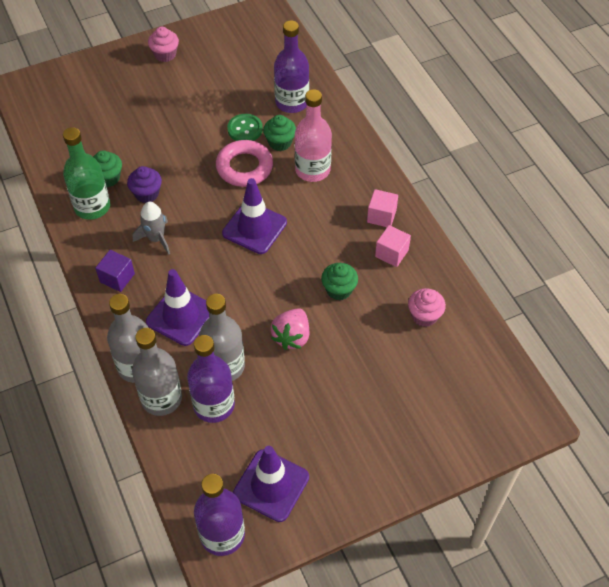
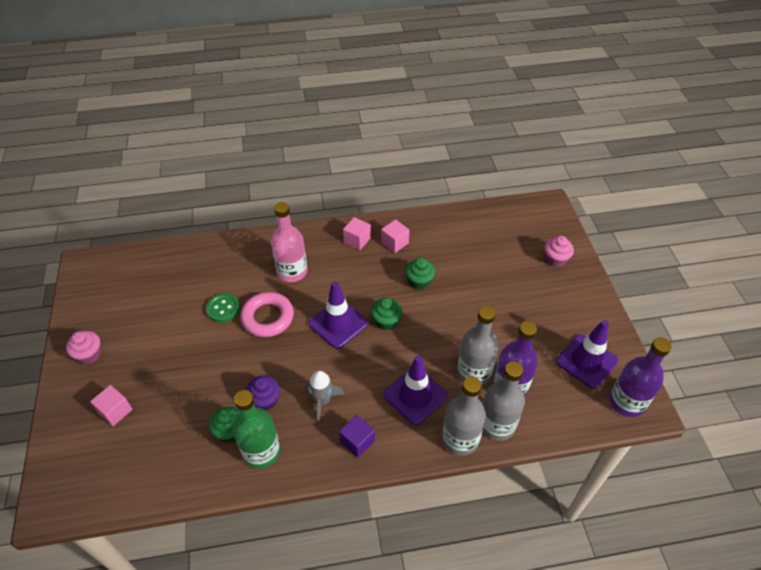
camera: 75 degrees left, 5 degrees down
green cupcake [263,115,296,151] -> green cupcake moved to [371,298,402,330]
pink strawberry [271,308,309,350] -> none
purple bottle [274,20,309,113] -> none
pink cupcake [408,288,446,327] -> pink cupcake moved to [544,236,574,267]
none -> pink cube [90,385,133,426]

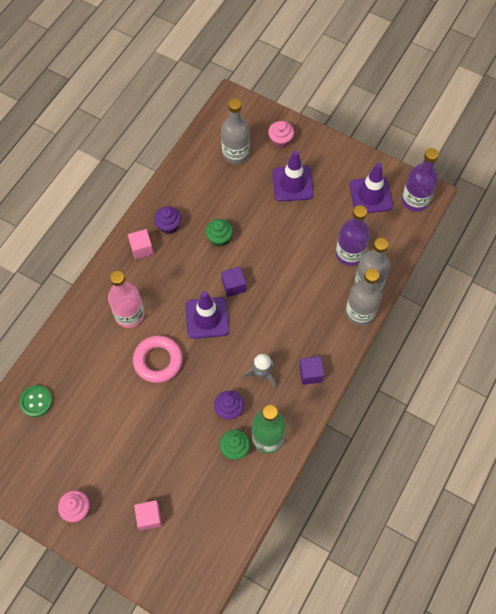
camera: 50 degrees left, 15 degrees up
green button [206,293,240,322] -> green button moved to [19,385,53,417]
green cupcake [371,298,402,330] -> purple cube [221,267,246,297]
pink cube [381,219,410,253] -> purple cupcake [154,206,181,234]
purple traffic cone [383,355,447,425] -> purple traffic cone moved to [272,150,314,201]
grey bottle [457,306,499,385] -> grey bottle moved to [221,99,250,164]

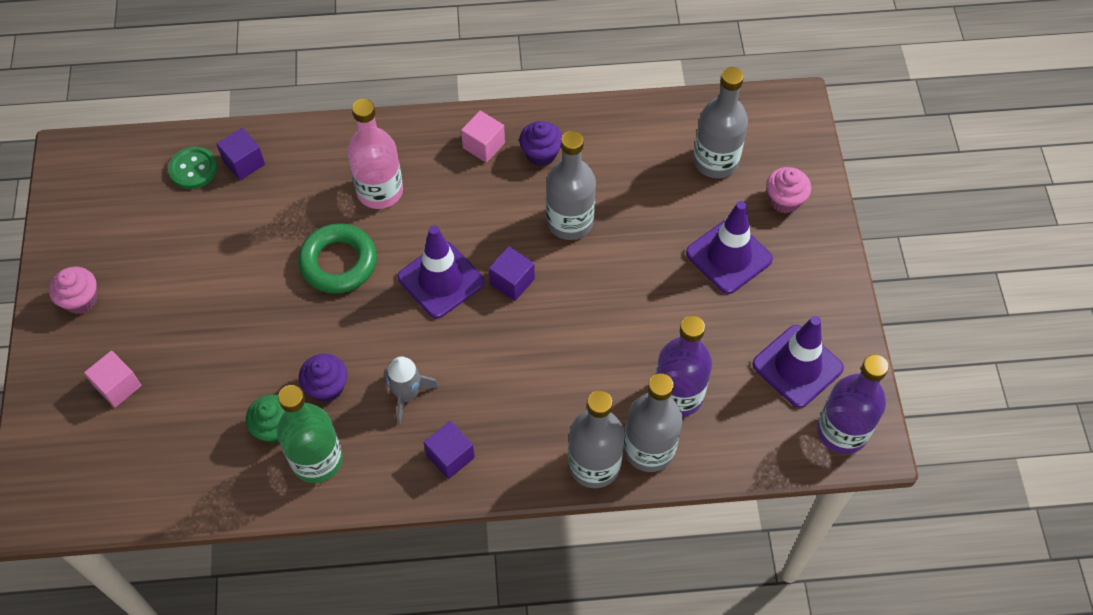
camera: 55 degrees right, 5 degrees down
pink ring [133,335,183,383] -> green ring [298,223,377,294]
green cupcake [205,219,233,247] -> grey bottle [546,131,596,240]
none -> purple cube [216,128,265,180]

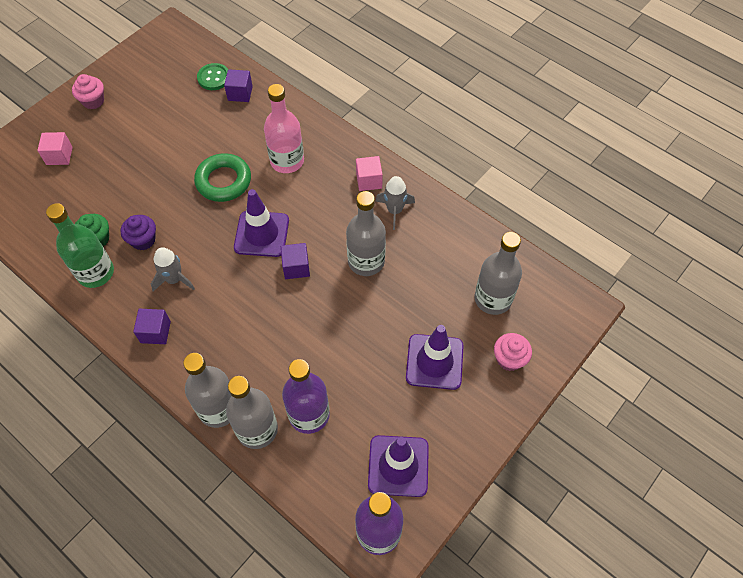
camera: 45 degrees right, 0 degrees up
purple cupcake [519,121,562,167] -> grey rocket [375,176,415,230]

